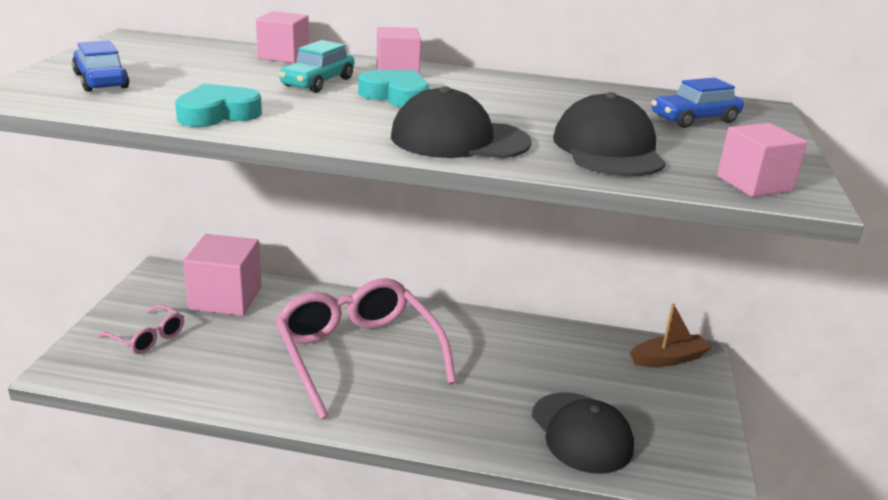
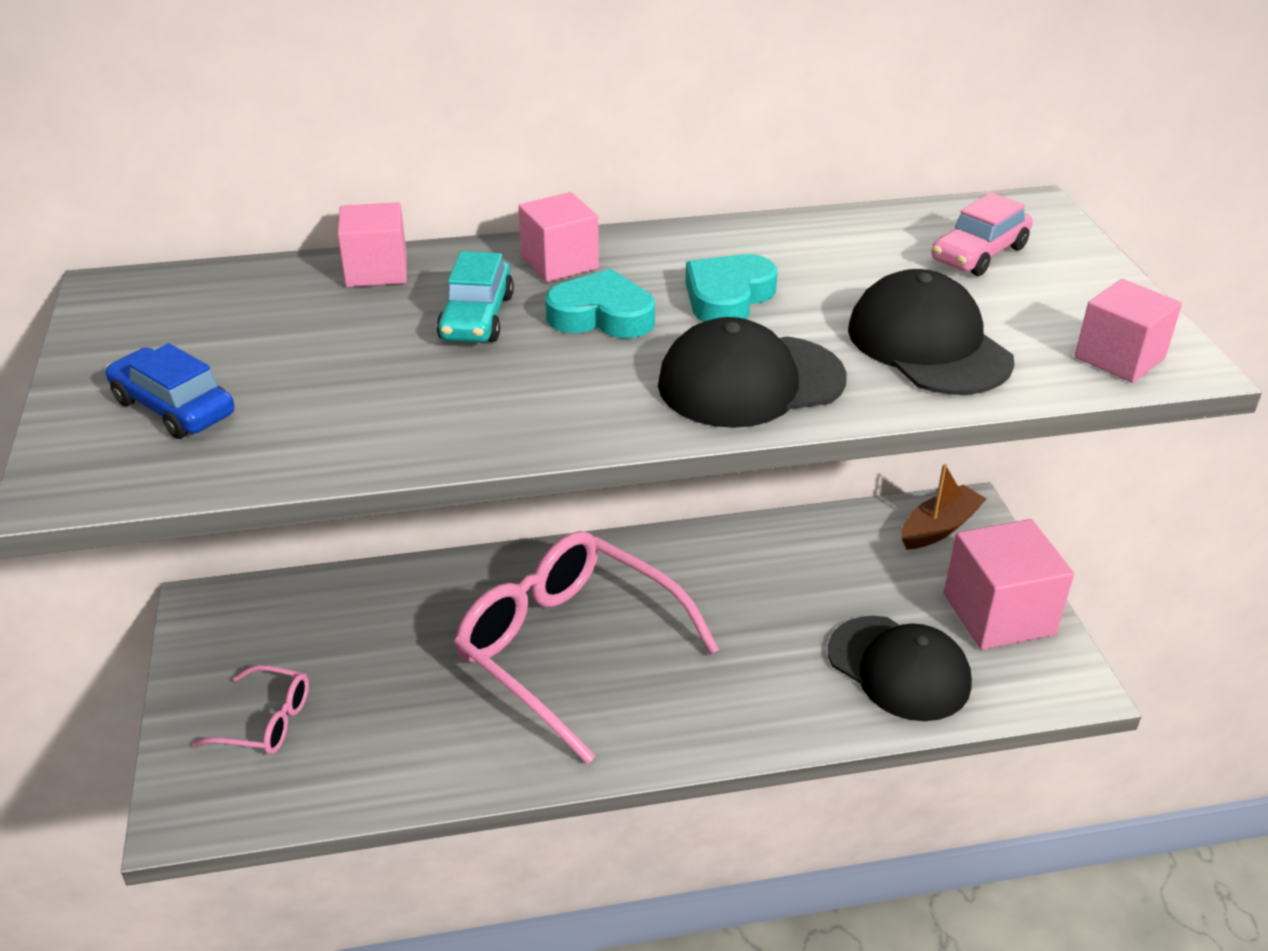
camera: 20 degrees left, 10 degrees up
turquoise heart [175,84,262,127] -> turquoise heart moved to [685,254,778,322]
pink cube [183,234,262,316] -> pink cube moved to [944,519,1074,650]
blue car [651,78,744,128] -> pink car [931,192,1033,276]

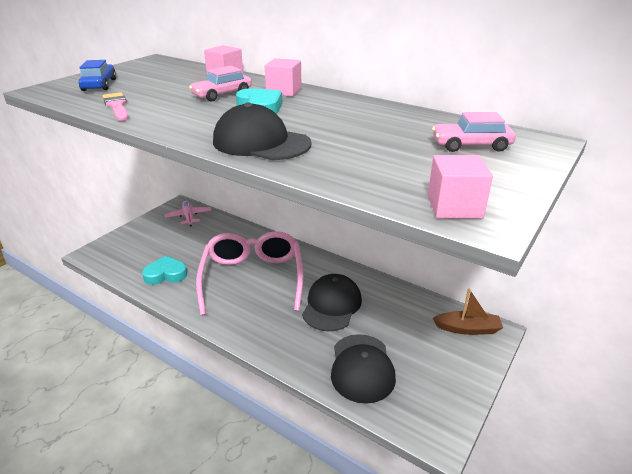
camera: 45 degrees right, 5 degrees down
pink glasses [192,665,309,755] -> none
turquoise car [437,251,514,343] -> pink car [189,66,252,101]
turquoise heart [685,254,778,322] -> turquoise heart moved to [142,256,187,285]
black cap [848,269,1014,395] -> black cap moved to [302,274,362,331]
pink cube [944,519,1074,650] -> none
none -> pink brush [102,92,129,121]
none -> pink plane [165,201,211,226]

